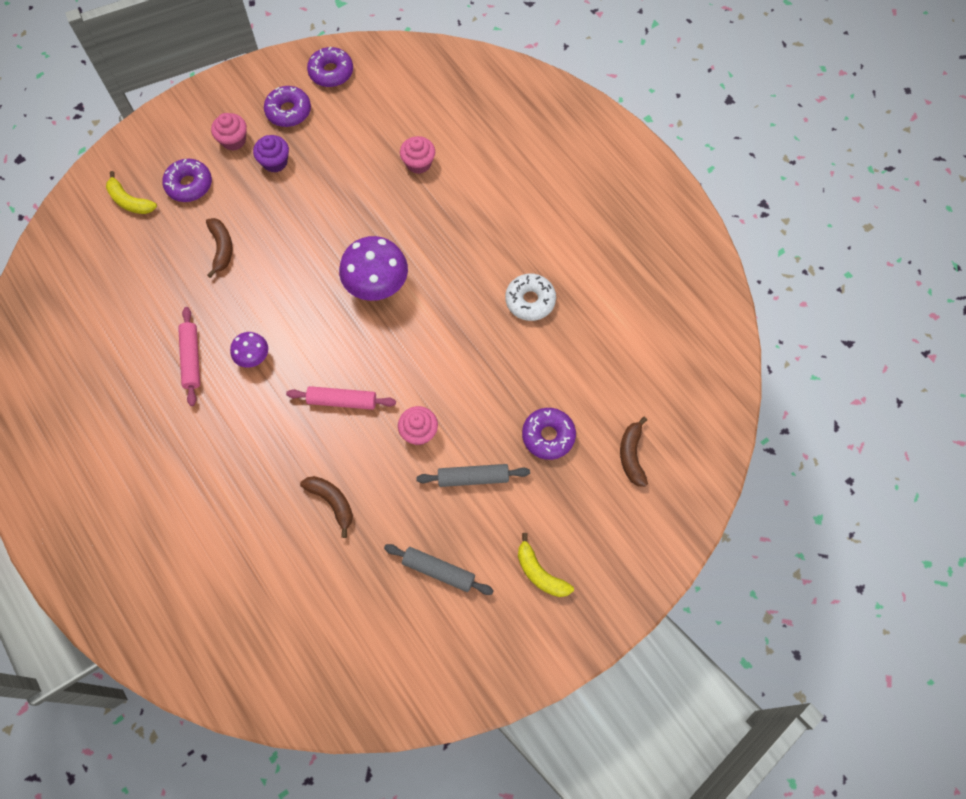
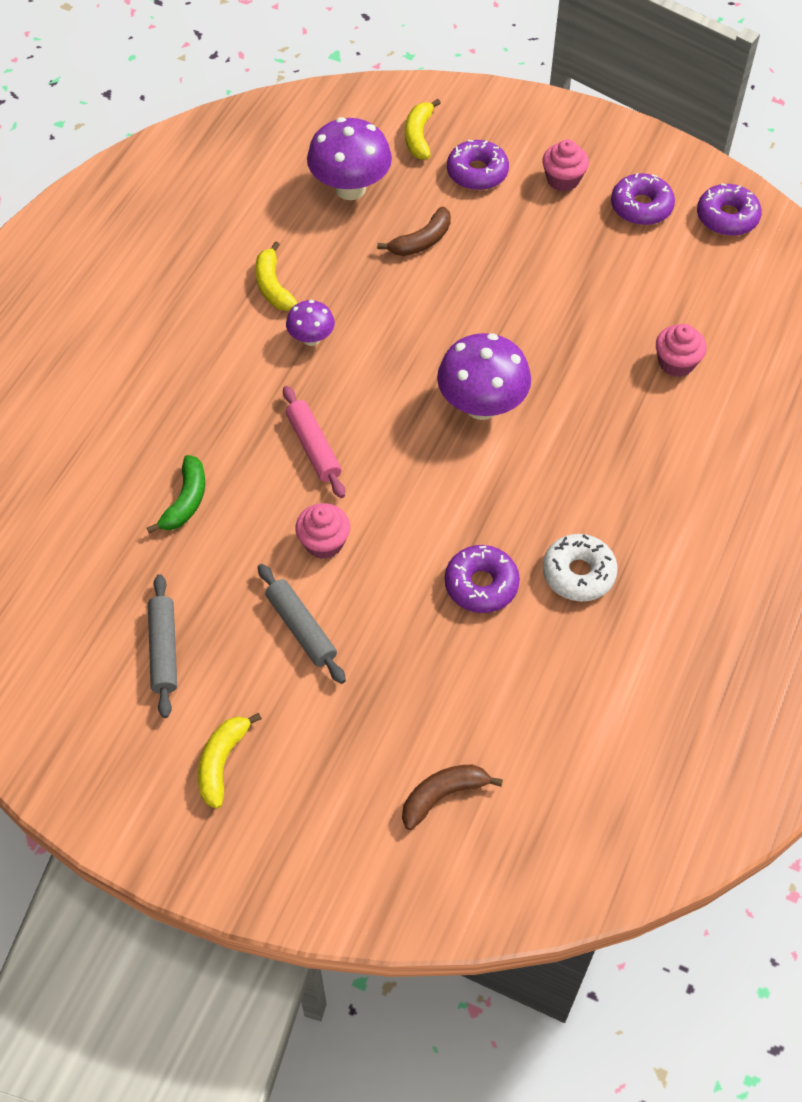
camera: 60 degrees right, 10 degrees down
pink rolling pin [178,307,200,406] -> yellow banana [255,241,298,311]
purple cupcake [253,135,289,173] -> none
brown banana [300,476,353,538] -> green banana [147,455,205,533]
purple donut [522,408,576,460] -> purple donut moved to [445,545,520,613]
none -> purple mushroom [307,117,392,200]

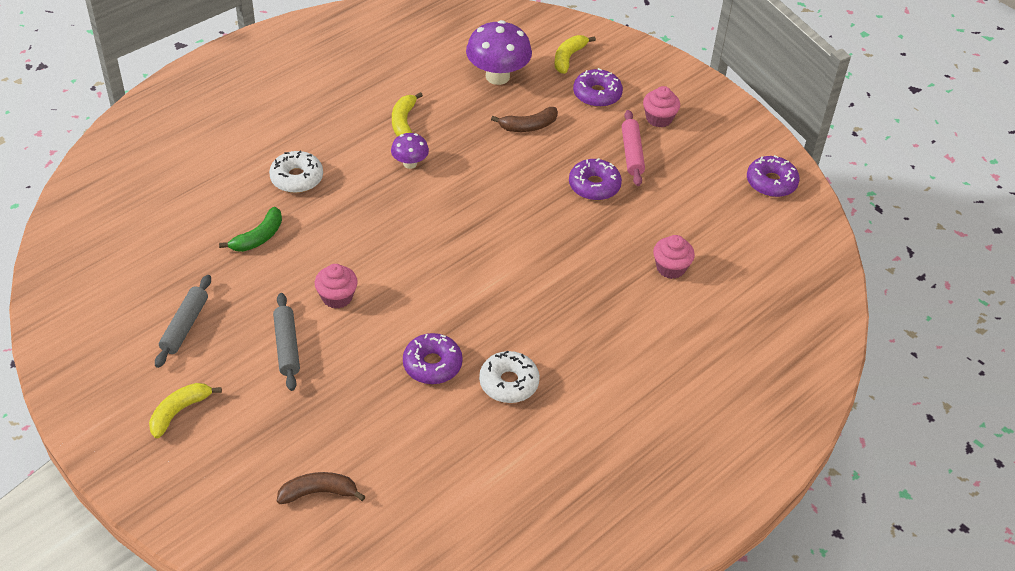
camera: 20 degrees right, 10 degrees down
pink rolling pin [283,386,345,498] -> pink rolling pin moved to [622,110,645,186]
purple mushroom [437,333,531,420] -> none
purple donut [611,173,675,225] -> purple donut moved to [569,158,622,200]
none -> white donut [269,151,323,193]

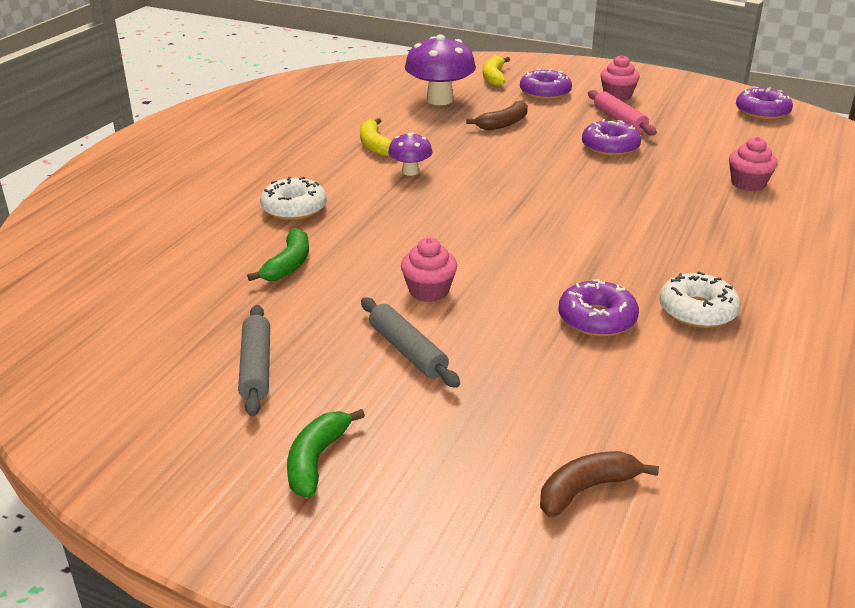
camera: 20 degrees left, 15 degrees down
yellow banana [149,383,222,438] -> green banana [287,409,365,497]

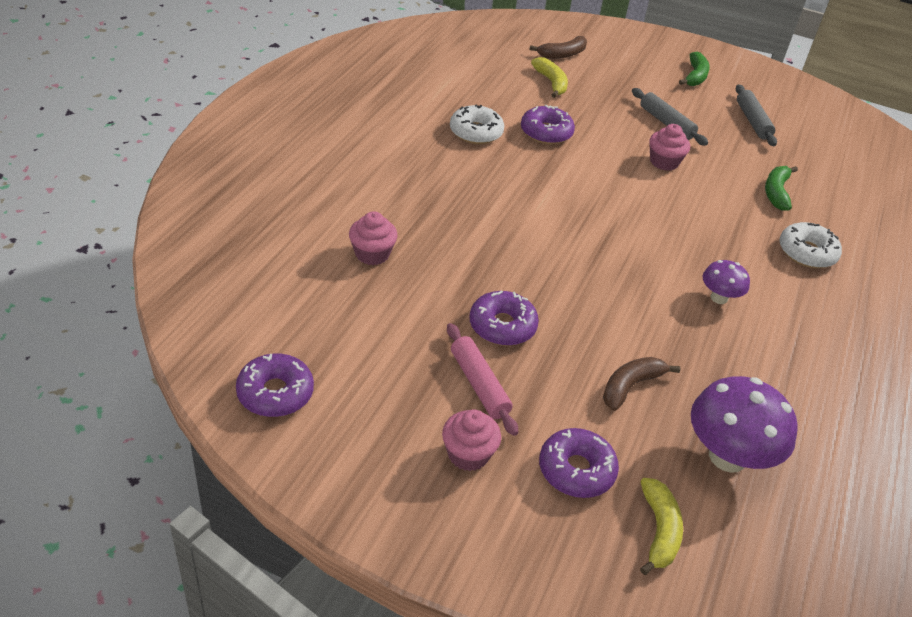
camera: 175 degrees right, 10 degrees up
yellow banana [360,118,391,157] -> yellow banana moved to [531,57,568,98]

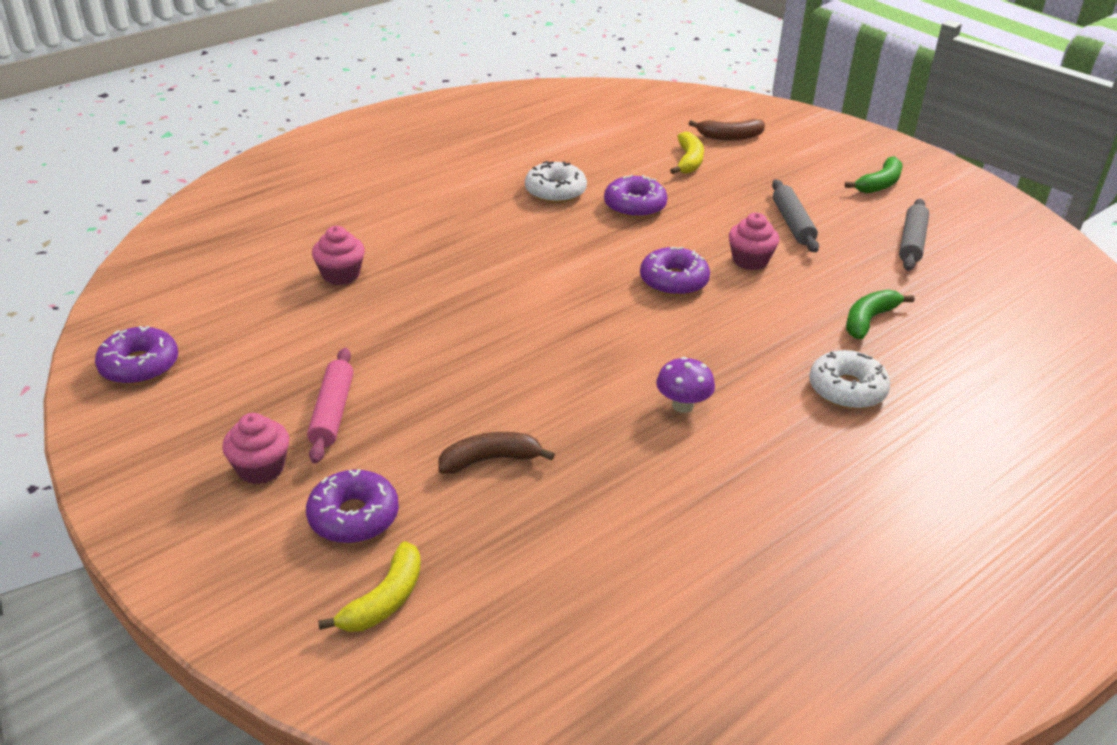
camera: 30 degrees right, 5 degrees down
purple donut [470,290,539,346] -> purple donut moved to [640,247,710,296]
purple mushroom [691,376,798,473] -> none

